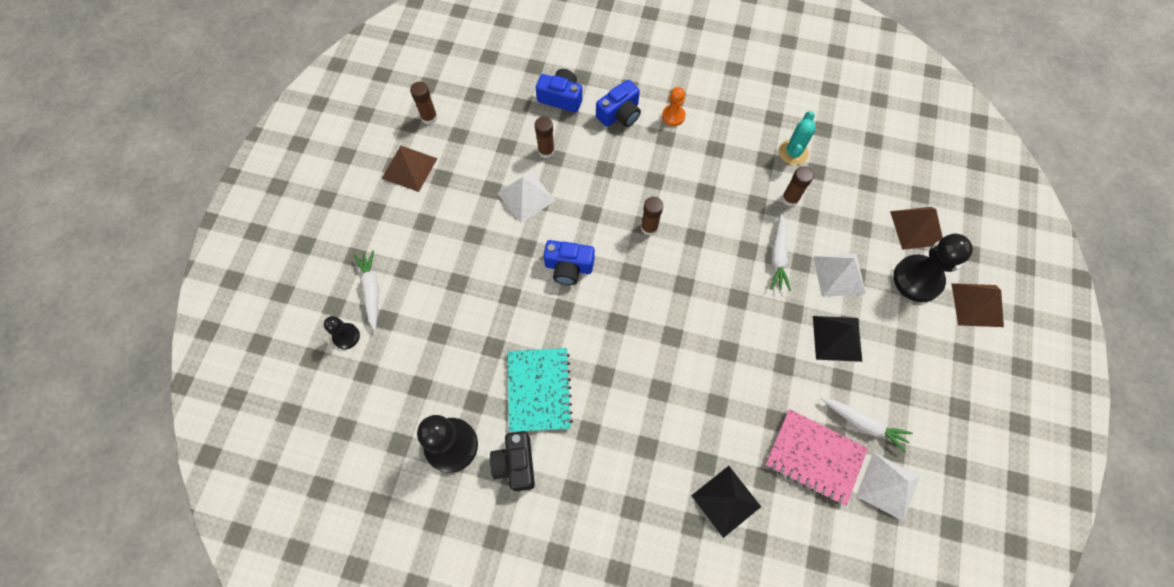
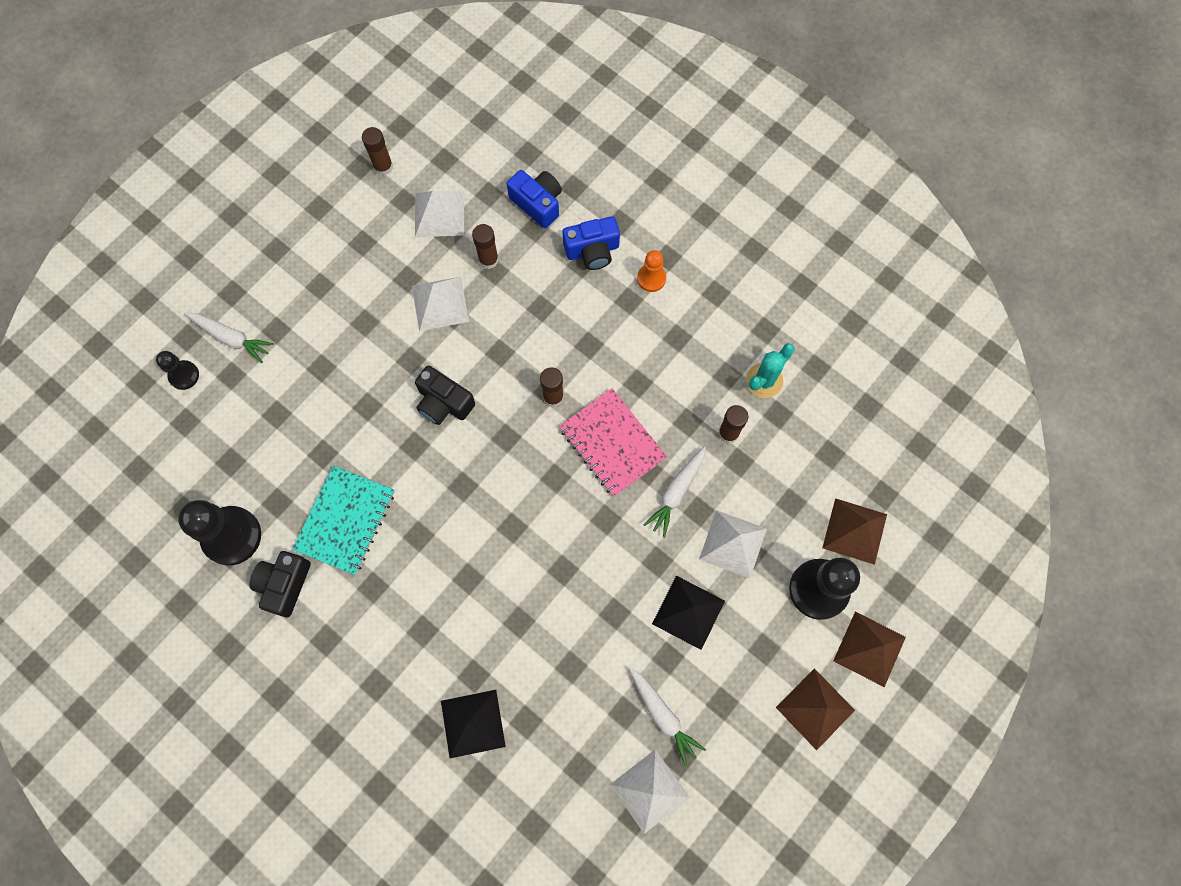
camera: 25 degrees right, 5 degrees up
white carrot [354,250,379,331] -> white carrot turned 105 degrees clockwise [185,312,274,363]
brown pyramid [382,146,438,192] -> brown pyramid moved to [776,668,855,750]
blue camera [544,240,595,285] -> black camera [415,365,475,425]
pink notebook [765,409,868,506] -> pink notebook moved to [559,388,667,497]
none -> white pyramid [415,191,464,237]

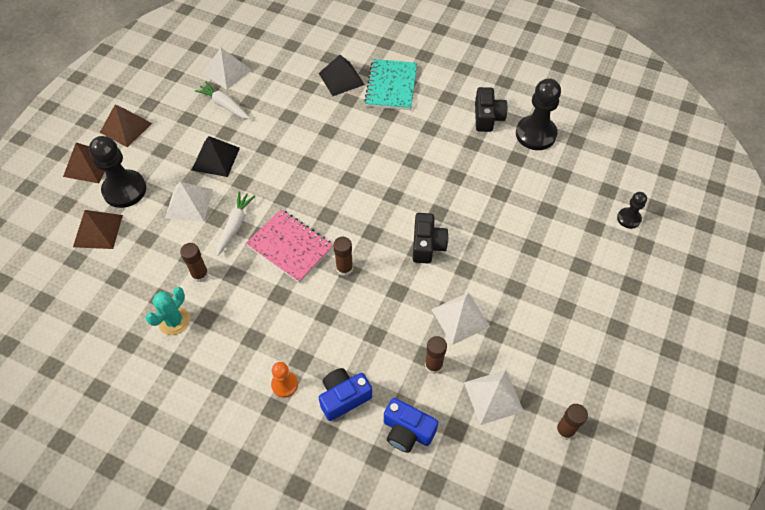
camera: 165 degrees right, 15 degrees down
white carrot [185,312,274,363] -> none
turquoise notebook [292,466,395,575] -> turquoise notebook moved to [364,59,417,110]
black camera [415,365,475,425] -> black camera turned 75 degrees clockwise [413,213,448,263]

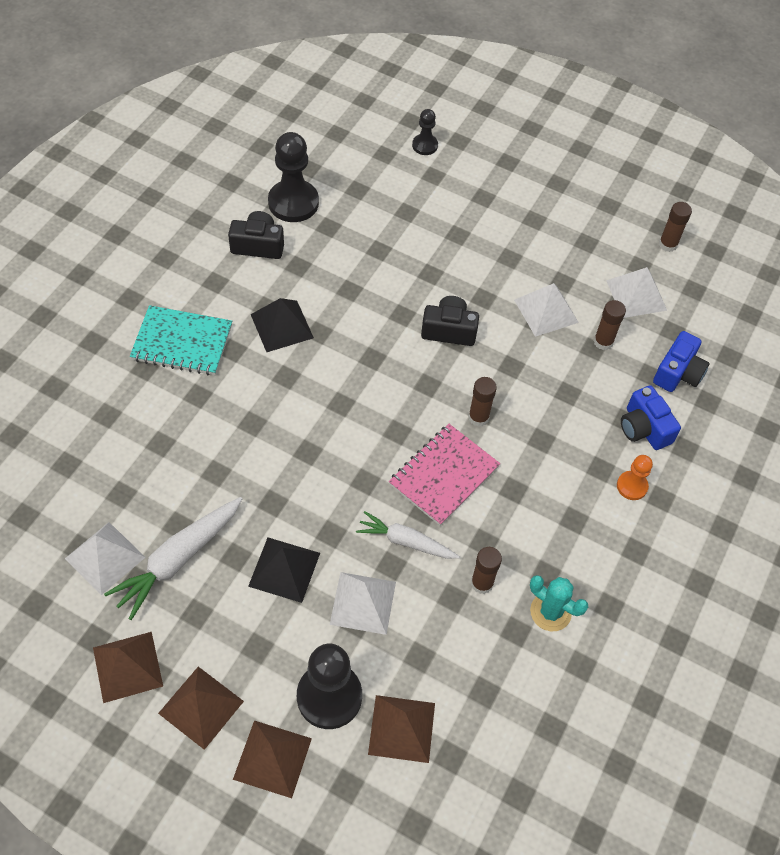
camera: 90 degrees left, 0 degrees up
white carrot [195,82,250,119] -> white carrot [104,497,242,620], size x1.52
black pyramid [319,55,365,96] -> black pyramid moved to [251,298,314,352]
none -> brown pyramid [93,632,163,703]

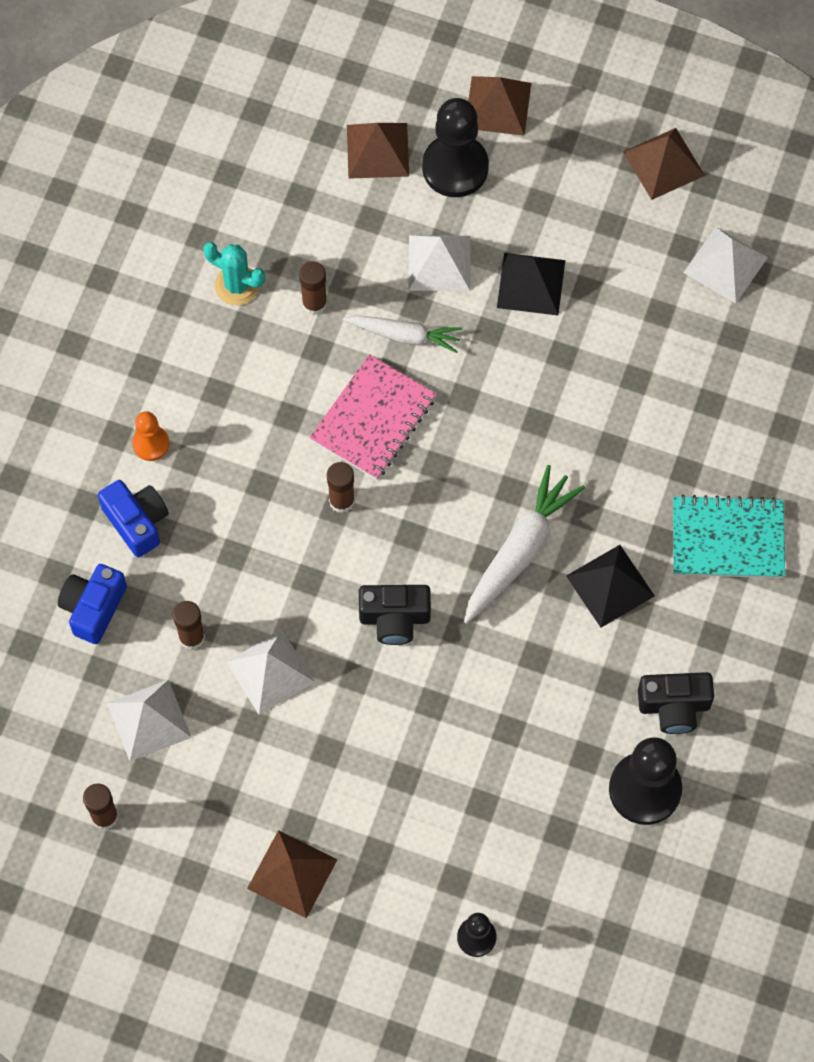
camera: 175 degrees right, 10 degrees up
white carrot [104,497,242,620] -> white carrot moved to [464,465,585,623]
brown pyramid [158,667,244,750] -> brown pyramid moved to [247,830,337,918]

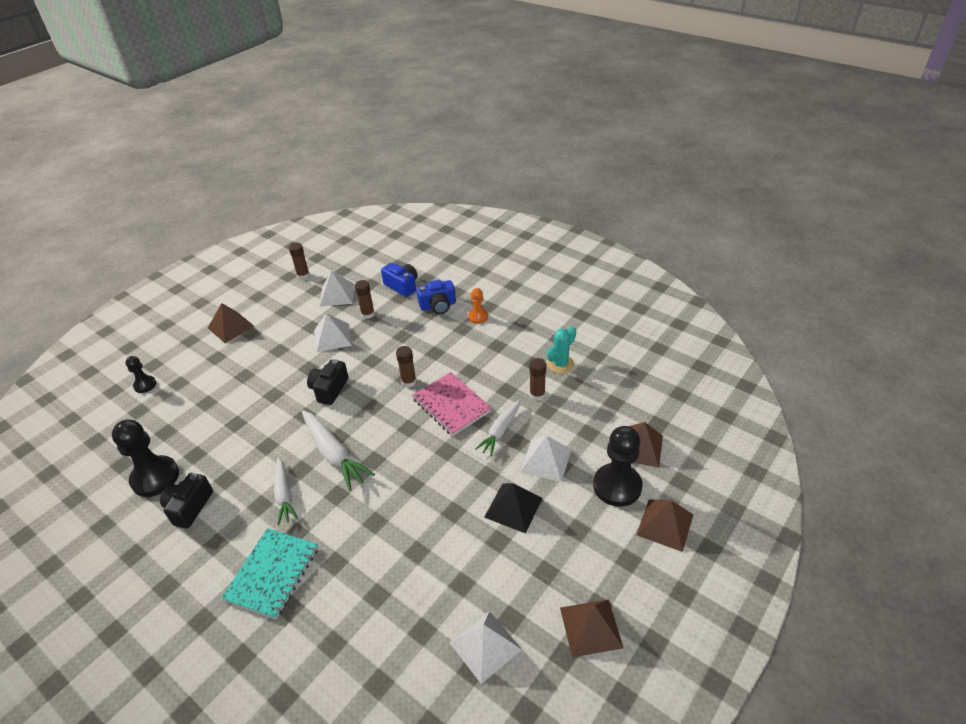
camera: 110 degrees right, 25 degrees down
black pyramid [566,545,655,628] -> white carrot [274,457,298,525]

